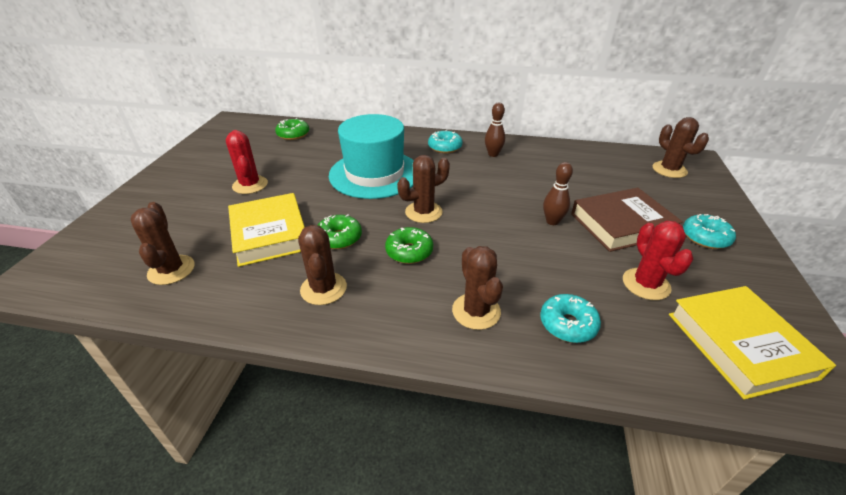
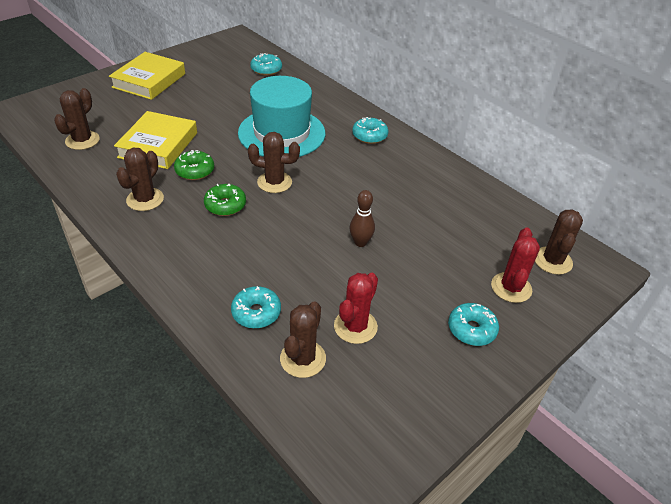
camera: 35 degrees right, 5 degrees up
red cactus [226,130,268,194] -> red cactus moved to [491,227,540,303]
green donut [275,118,309,140] -> turquoise donut [250,53,282,76]
brown cactus [452,246,503,330] -> brown cactus moved to [280,301,326,378]
brown bowling pin [485,103,505,157] -> none
brown book [571,188,683,252] -> none
yellow book [669,286,836,400] -> yellow book moved to [109,52,185,100]

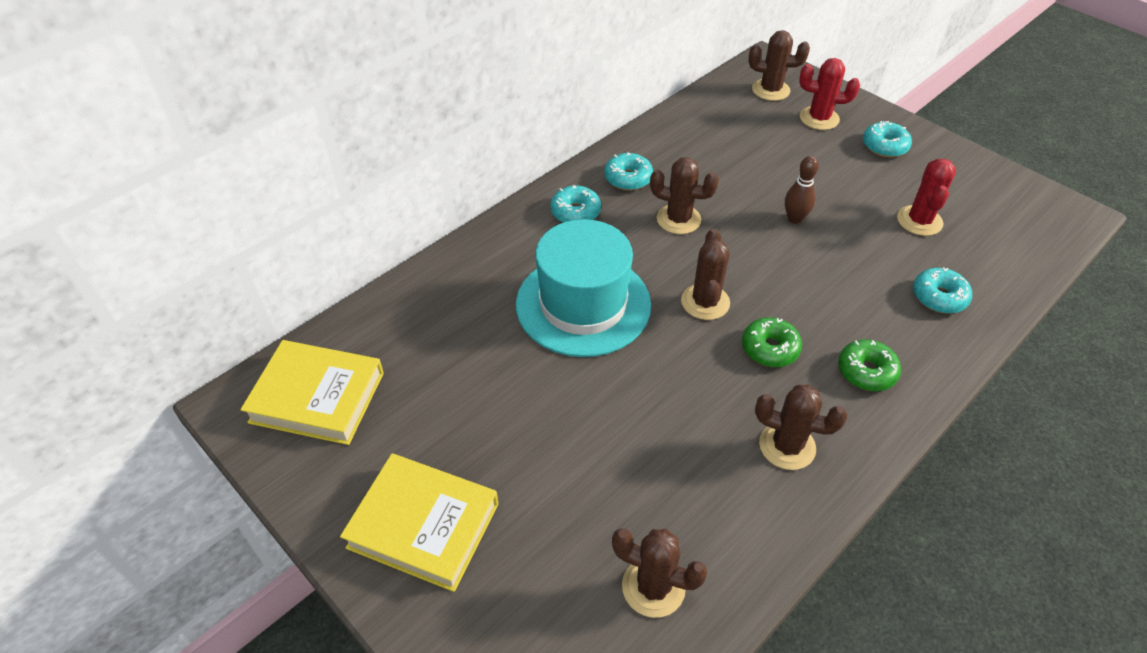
camera: 90 degrees left, 5 degrees up
yellow book [114,111,197,169] -> yellow book moved to [240,340,384,445]
green donut [174,150,214,180] -> green donut moved to [838,339,901,391]
turquoise donut [250,53,282,76] -> turquoise donut moved to [604,152,653,191]
brown cactus [280,301,326,378] -> brown cactus moved to [650,157,719,234]
red cactus [334,273,378,344] -> red cactus turned 75 degrees clockwise [897,159,956,236]

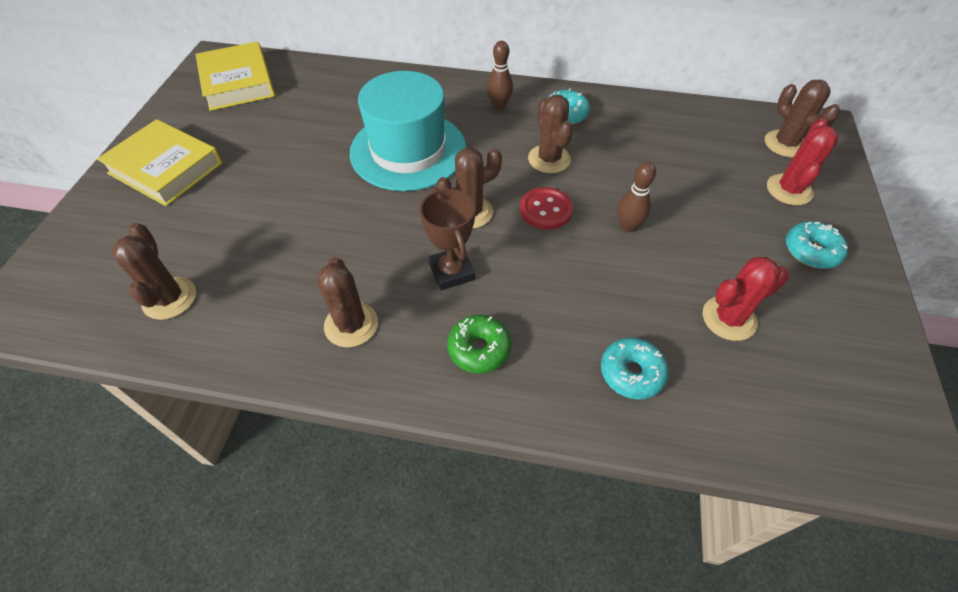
camera: 55 degrees right, 5 degrees up
yellow book [340,454,498,592] -> yellow book turned 45 degrees counterclockwise [97,119,223,206]
turquoise donut [550,185,601,223] -> brown bowling pin [487,41,513,110]
green donut [742,317,802,367] -> brown trophy [420,188,475,290]
red cactus [799,58,860,130] -> red cactus turned 45 degrees clockwise [767,118,838,205]
none -> red button [520,187,573,230]

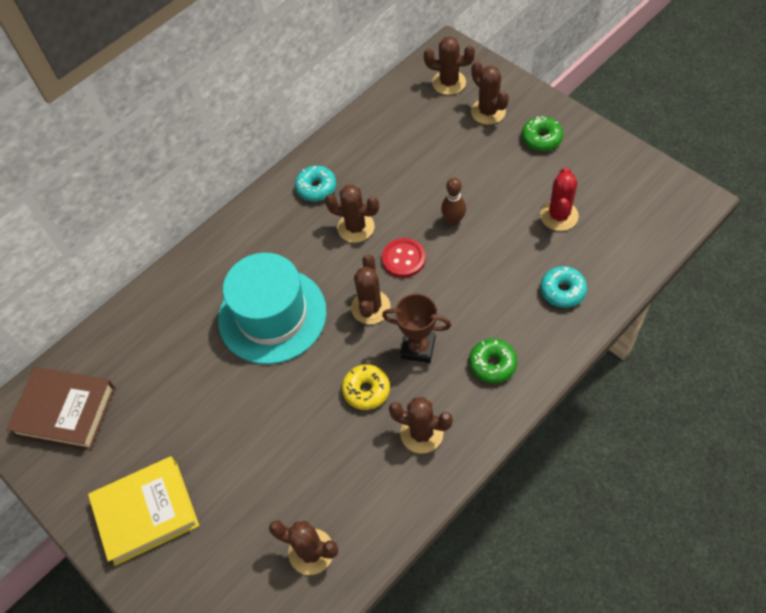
camera: 50 degrees left, 5 degrees up
yellow book [195,41,275,111] -> brown book [6,367,115,450]
brown bowling pin [487,41,513,110] -> none
red cactus [767,118,838,205] -> brown cactus [471,61,509,125]
turquoise donut [786,221,848,269] -> green donut [522,116,563,151]
none -> yellow donut [342,364,390,410]

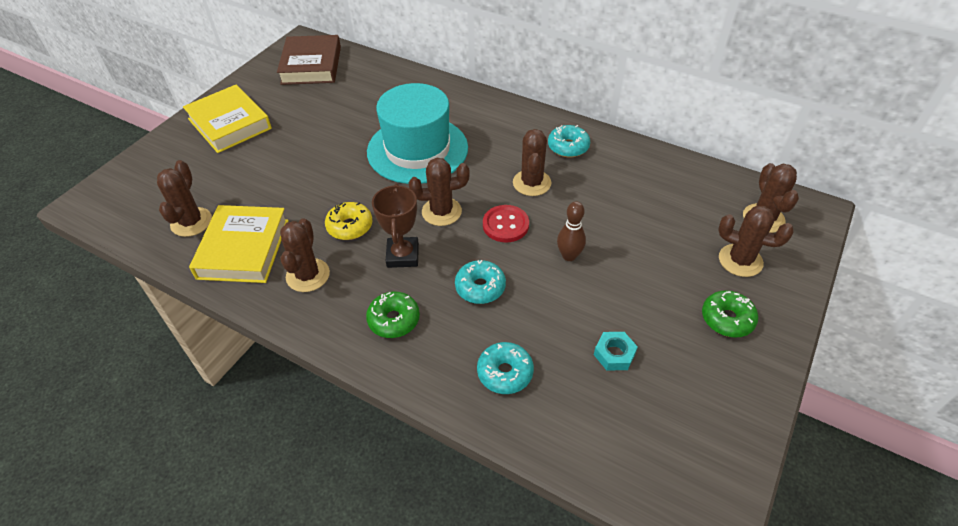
camera: 70 degrees right, 10 degrees down
brown cactus [471,61,509,125] -> brown cactus turned 75 degrees clockwise [718,206,794,277]
red cactus [540,167,579,231] -> turquoise nut [594,332,638,371]
none -> yellow book [189,205,289,283]
none -> turquoise donut [455,260,506,304]

